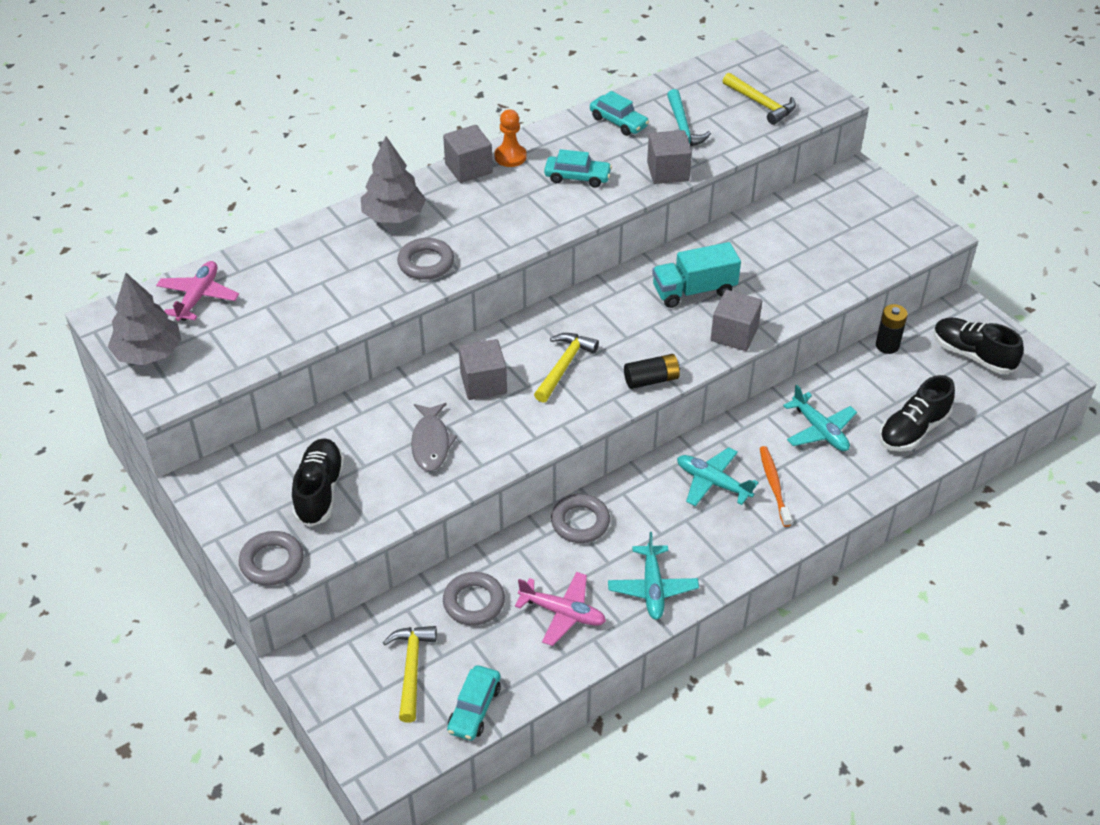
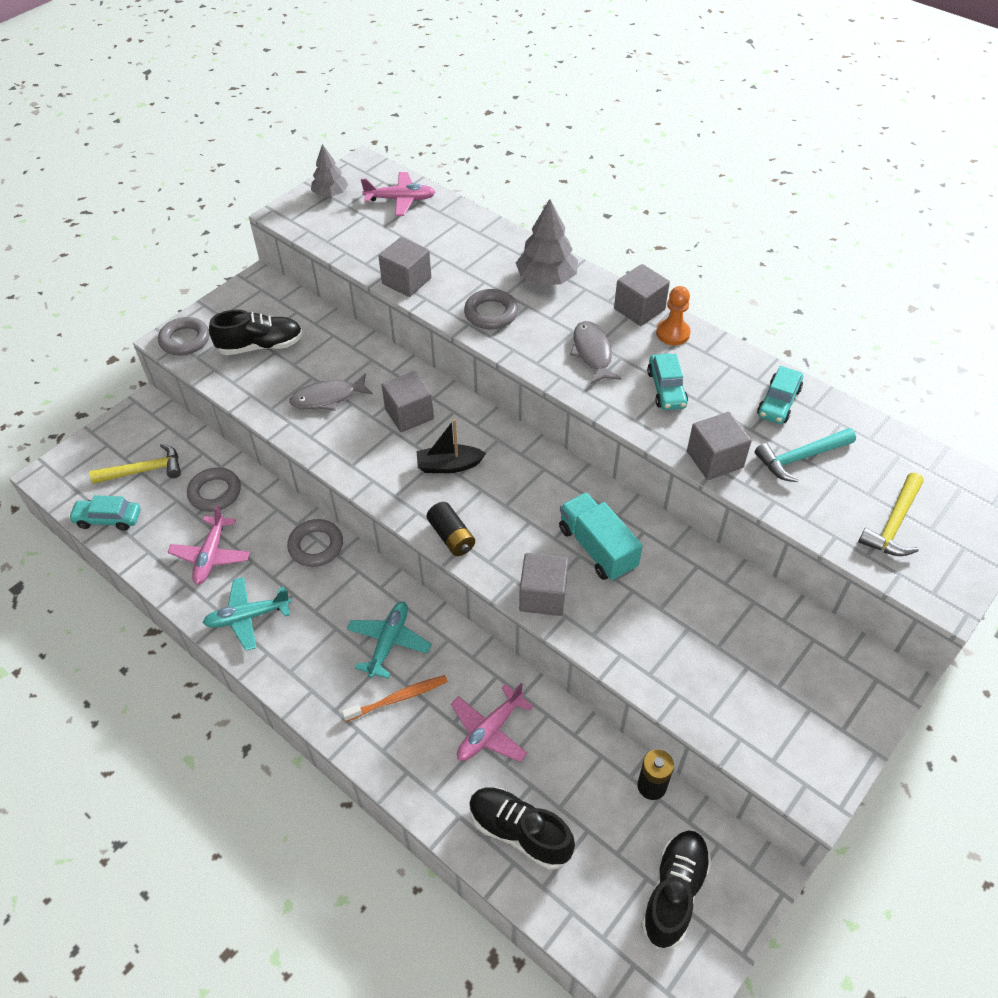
camera: 75 degrees right, 5 degrees up
grey tree [108,273,181,365] -> grey tree [311,144,348,197], size x0.65
yellow hammer [534,333,599,403] -> black boat [417,419,486,473]
turquoise plane [783,385,857,451] -> pink plane [451,683,533,762]
none -> grey cube [379,237,431,297]
none -> grey fish [570,321,621,385]

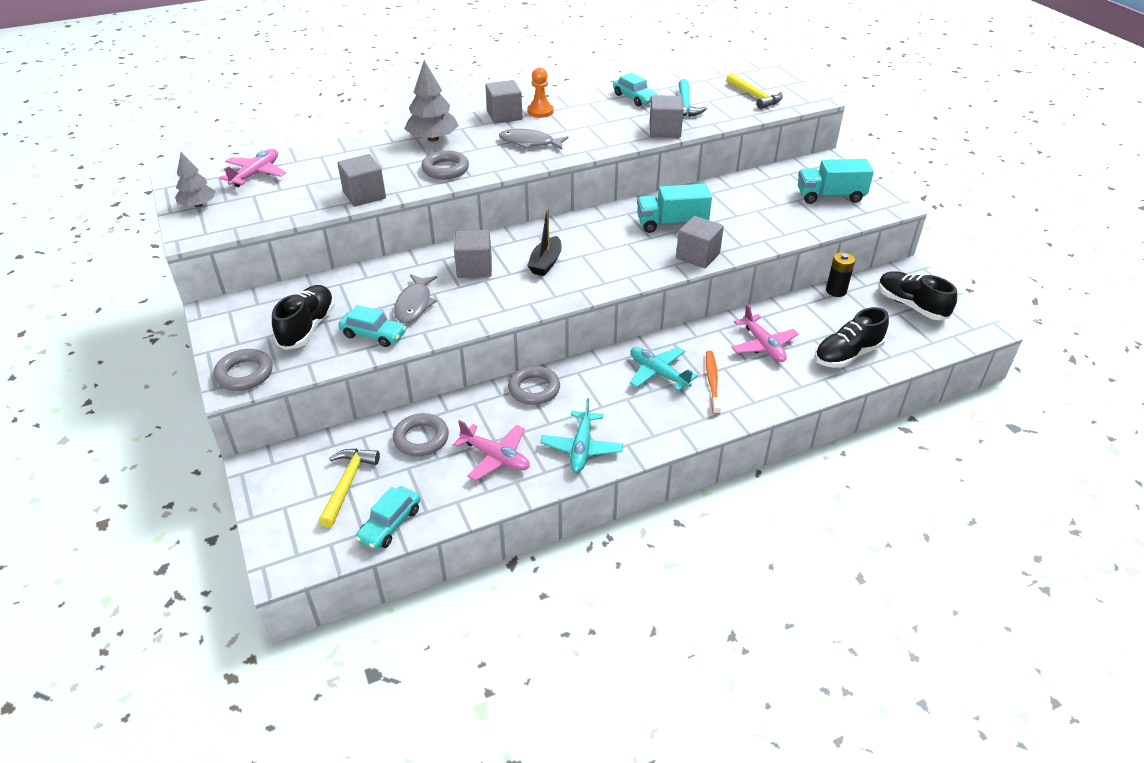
camera: 65 degrees left, 10 degrees down
black battery [427,502,475,556] -> none
turquoise car [647,354,688,410] -> turquoise car moved to [338,305,406,347]
none -> turquoise truck [798,159,874,204]

